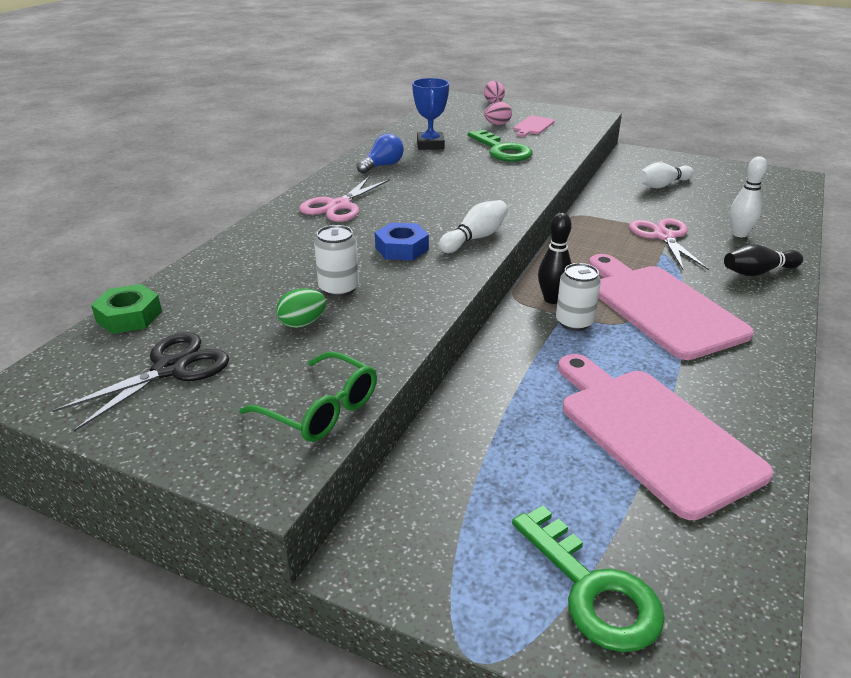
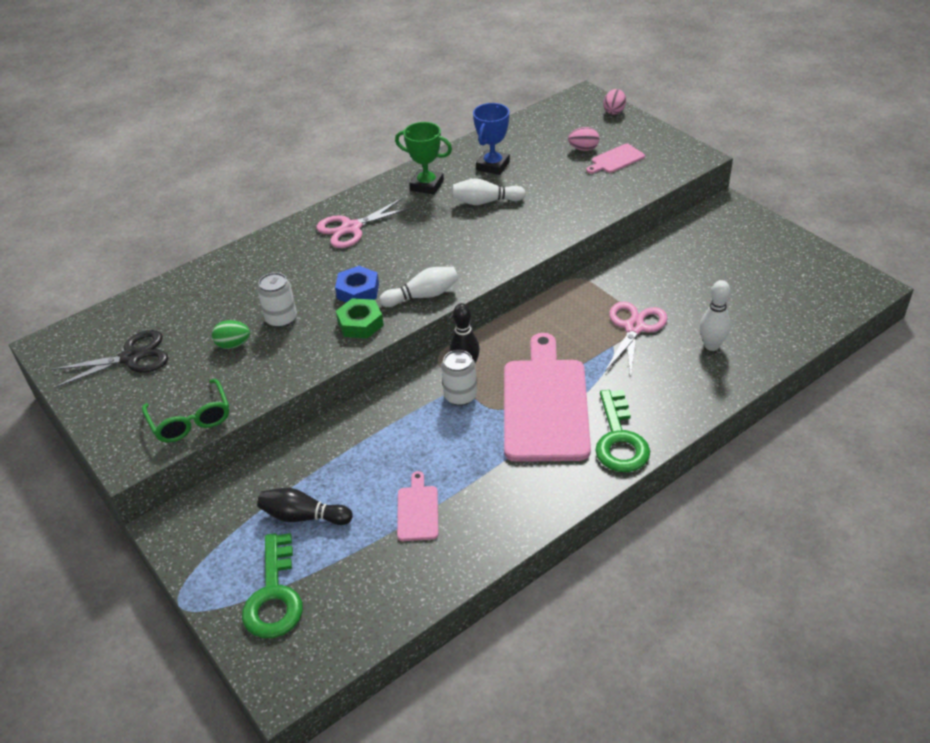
camera: 30 degrees right, 10 degrees up
green nut [91,284,162,334] -> green nut moved to [336,298,384,338]
blue light bulb [357,133,404,174] -> green trophy [395,122,452,195]
green key [468,130,533,162] -> green key moved to [595,390,650,472]
pink cutting board [558,354,773,520] -> pink cutting board [397,471,439,541], size x0.45
white bowling pin [637,162,694,188] -> white bowling pin moved to [452,178,526,205]
black bowling pin [724,244,803,276] -> black bowling pin moved to [257,488,353,525]

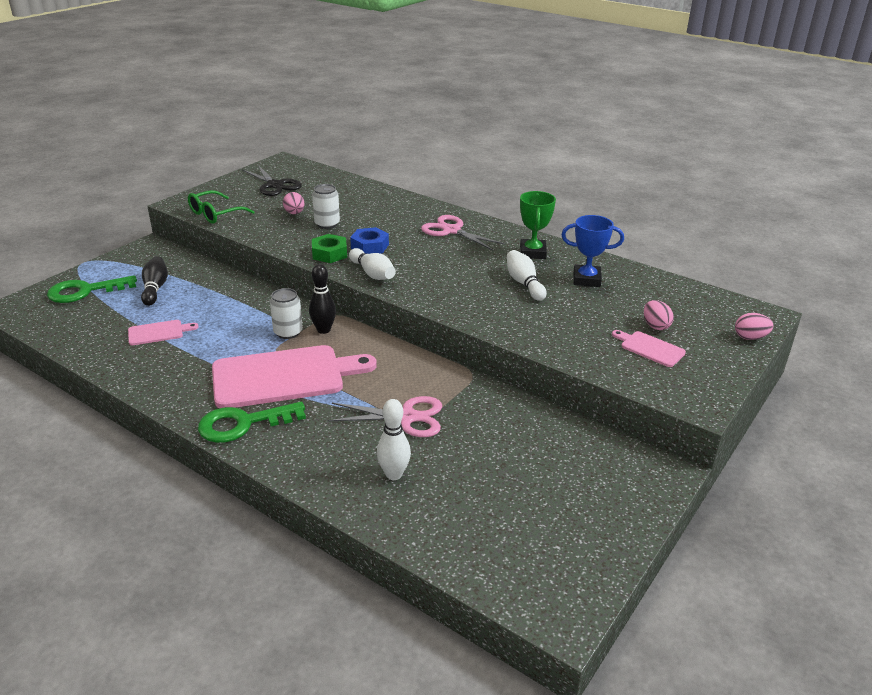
camera: 70 degrees right, 10 degrees down
green egg [212,320,250,349] -> pink egg [283,192,304,214]

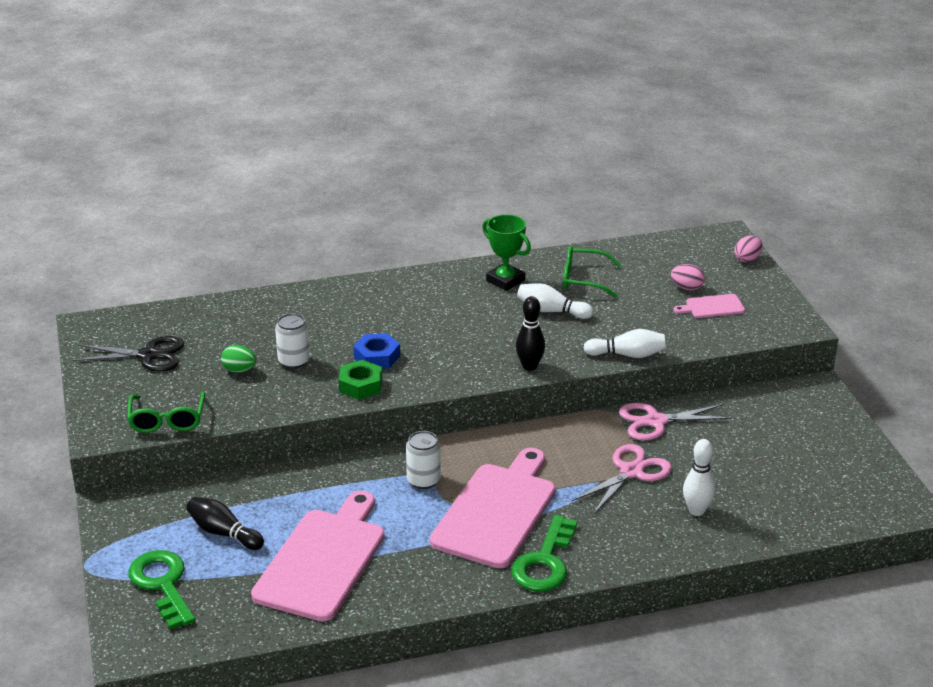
camera: 50 degrees left, 0 degrees up
green key [47,275,137,303] -> green key turned 135 degrees clockwise [129,550,195,629]
pink cutting board [128,320,199,345] -> pink cutting board [251,490,384,621], size x2.24
pink egg [283,192,304,214] -> green egg [221,345,256,373]
black bowling pin [309,264,336,334] -> black bowling pin moved to [516,296,545,371]
white bowling pin [349,248,396,280] -> white bowling pin moved to [584,329,666,358]
pink scissors [421,215,506,250] -> pink scissors moved to [619,403,732,441]
blue trophy [561,215,624,287] -> green glasses [563,246,621,298]

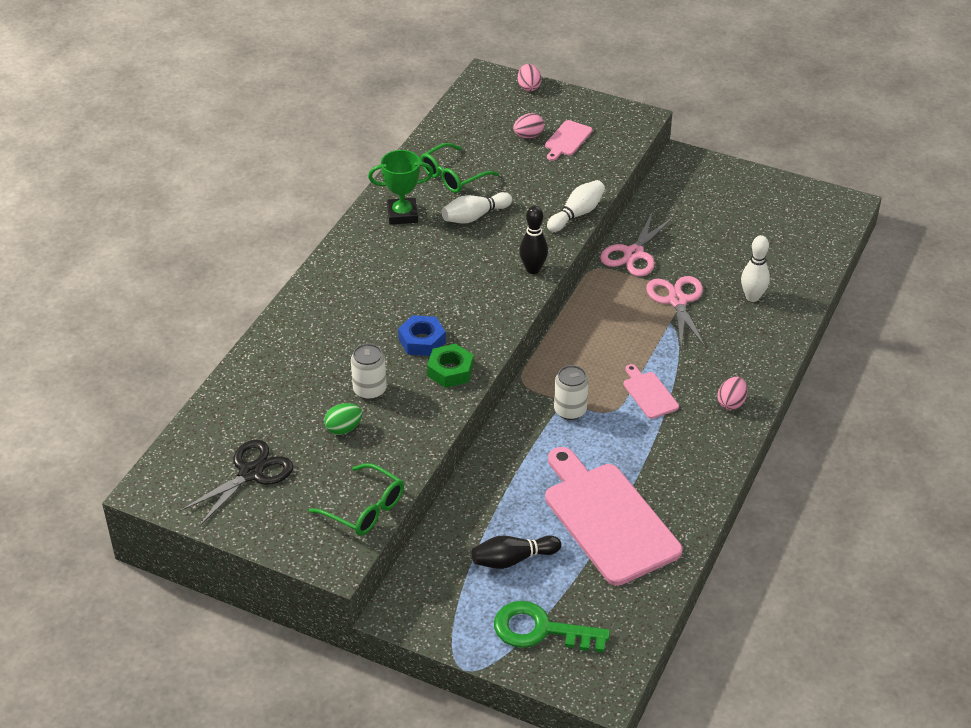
camera: 50 degrees left, 10 degrees up
pink cutting board [430,448,555,568] -> pink cutting board [624,364,679,419], size x0.45
green key [511,515,577,591] -> pink egg [717,377,748,410]

